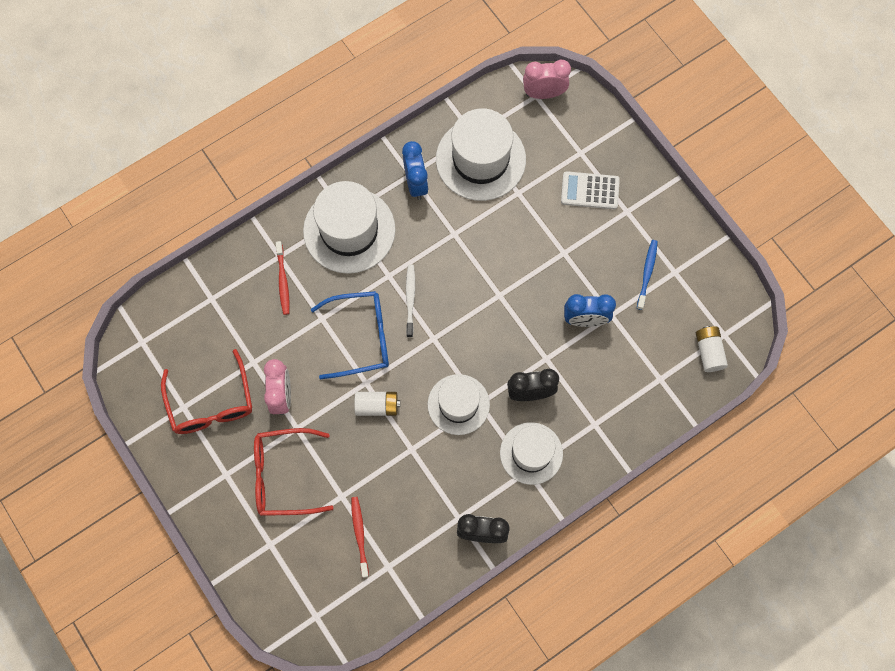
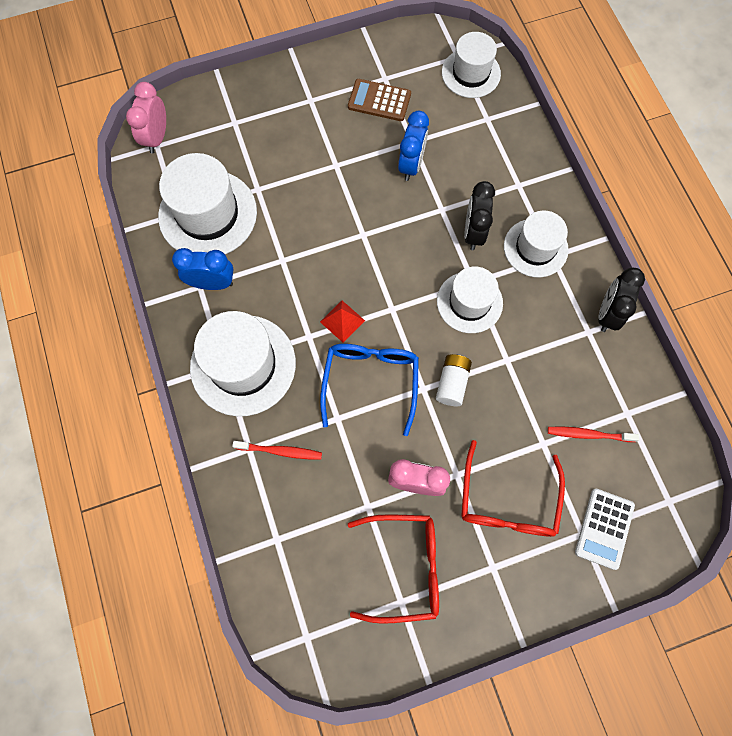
camera: 75 degrees left, 0 degrees up
white toothbrush [406,265,415,337] -> red pyramid [320,300,365,342]
white calculator [561,171,620,209] -> white calculator moved to [575,489,635,570]
blue toothbrush [637,240,658,310] -> brown calculator [348,79,411,121]
white battery [696,326,728,372] -> white hat [442,32,501,98]

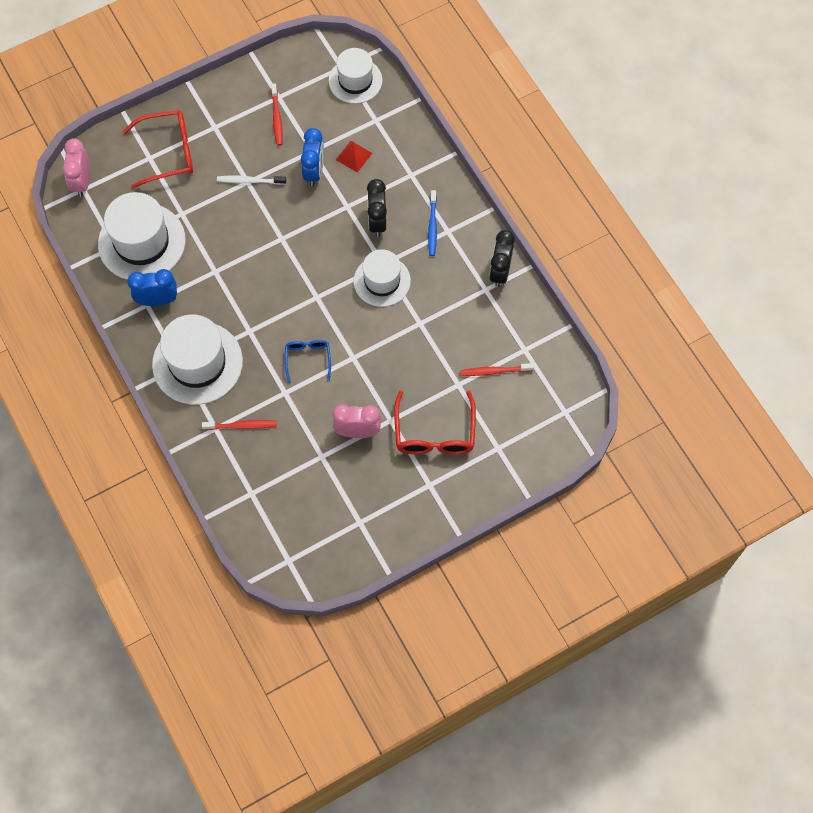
camera: 10 degrees left, 5 degrees down
red pyramid [320,300,365,342] -> red pyramid moved to [336,141,372,173]
blue glasses [320,344,419,436] -> blue glasses [285,340,331,383], size x0.58
brown calculator [348,79,411,121] -> red toothbrush [271,84,283,146]
red glasses [348,514,439,624] -> red glasses moved to [122,110,193,188]
white battery [436,354,472,406] -> none
white hat [504,211,569,277] -> blue toothbrush [428,190,437,256]
white calculator [575,489,635,570] -> none
none -> white toothbrush [217,176,286,185]

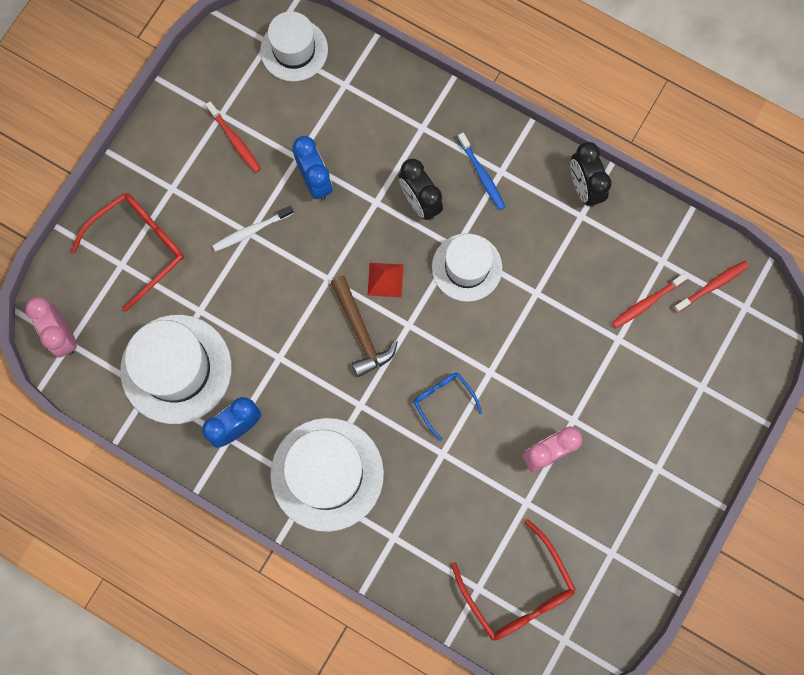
camera: 30 degrees left, 10 degrees up
red toothbrush [202,420,277,430] -> red toothbrush moved to [673,261,749,313]
red pyramid [336,141,372,173] -> red pyramid moved to [367,263,403,297]
red glasses [394,390,476,455] -> red glasses moved to [451,519,576,641]
none -> brown hammer [330,276,398,377]

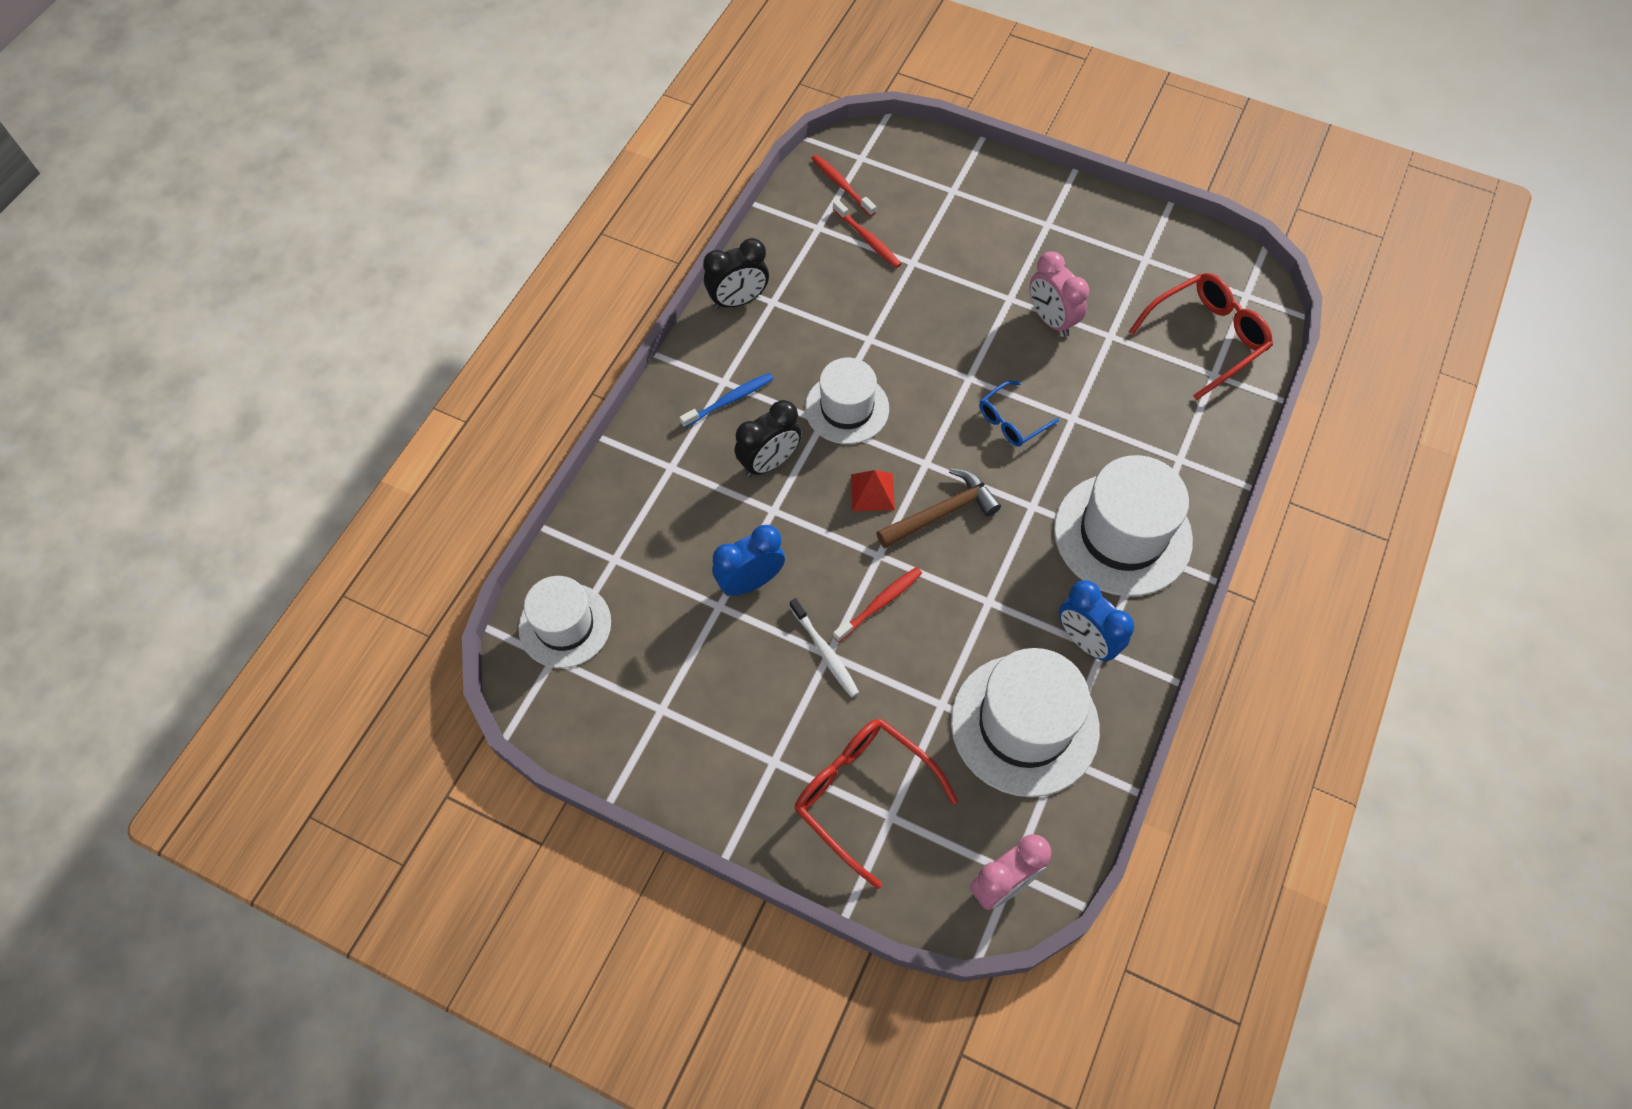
camera: 95 degrees left, 15 degrees down
red toothbrush [206,101,261,173] -> red toothbrush moved to [833,567,922,642]

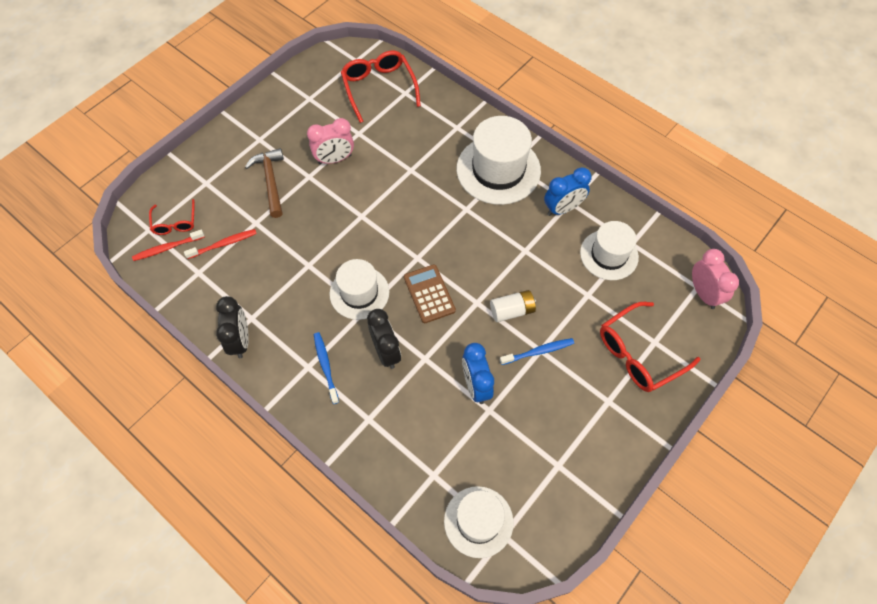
camera: 75 degrees left, 0 degrees up
white toothbrush [789,598,859,697] -> blue toothbrush [500,338,574,365]
red toothbrush [833,567,922,642] -> white battery [490,290,536,322]
red pyramid [851,470,895,511] -> brown calculator [404,264,456,323]
brown hammer [876,468,1001,548] -> brown hammer moved to [245,148,284,218]
white hat [951,648,1100,797] -> white hat [580,221,639,280], size x0.65
blue glasses [979,381,1059,447] -> none
none -> red glasses [149,199,195,235]

